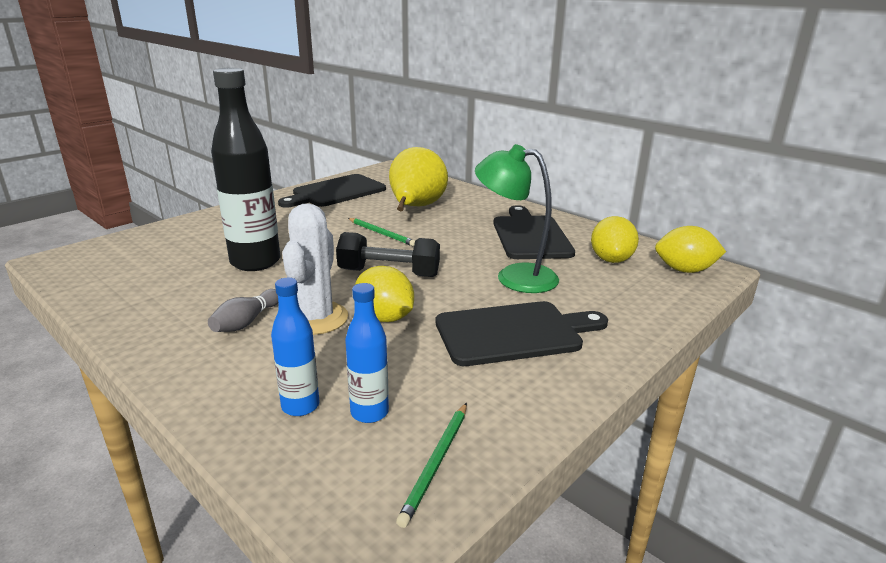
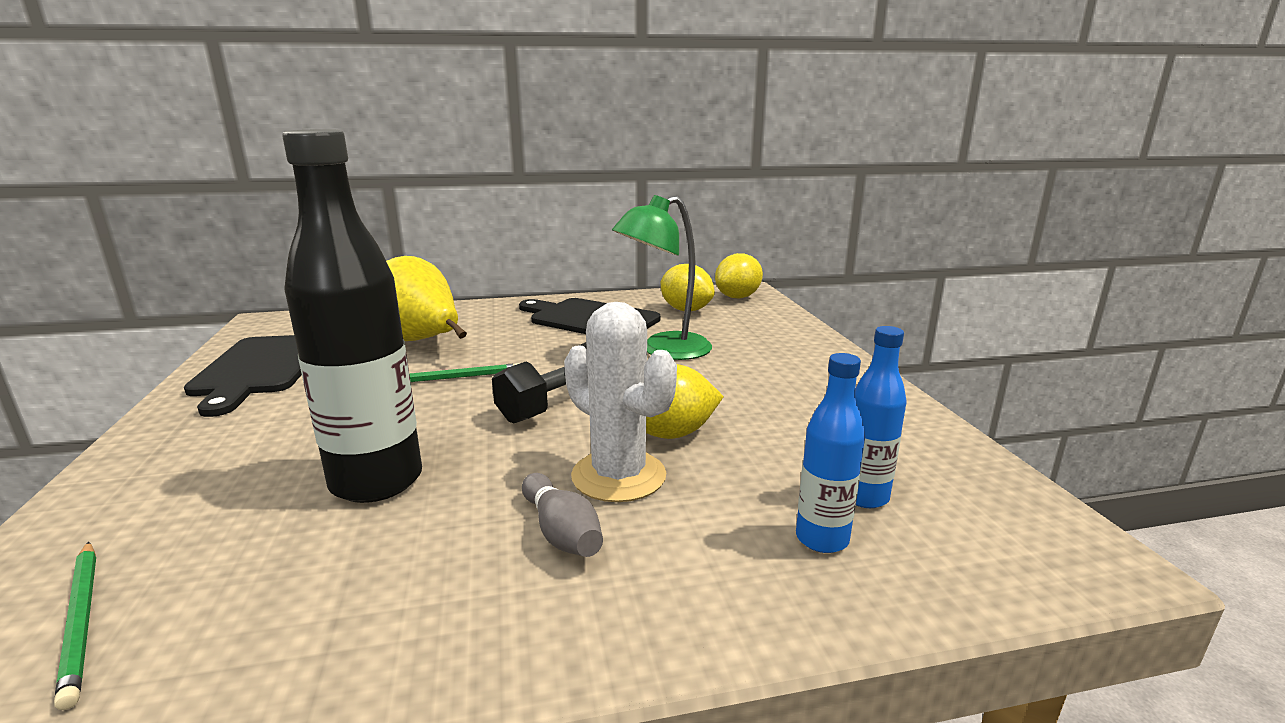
camera: 55 degrees left, 5 degrees down
green pencil [396,403,467,528] -> green pencil moved to [54,542,96,710]
black cutting board [436,301,608,366] -> none

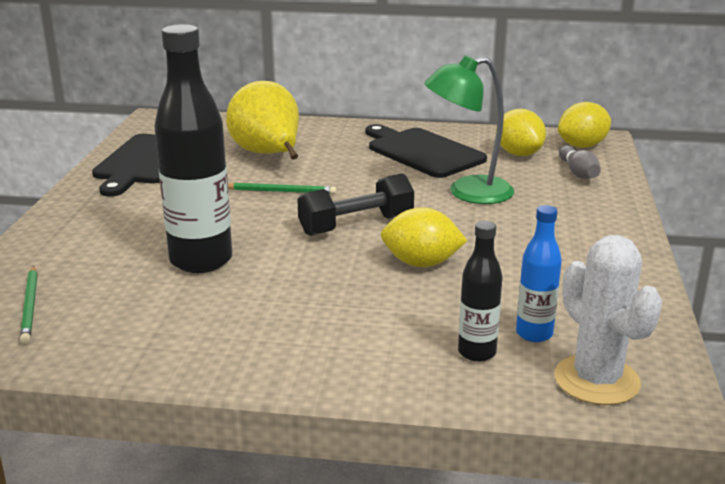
camera: 20 degrees right, 5 degrees up
grey bowling pin [522,473,603,557] -> grey bowling pin moved to [559,145,601,179]
white cactus [564,302,677,502] -> white cactus moved to [555,235,662,405]
blue bottle [796,353,865,553] -> black bottle [458,221,502,362]

